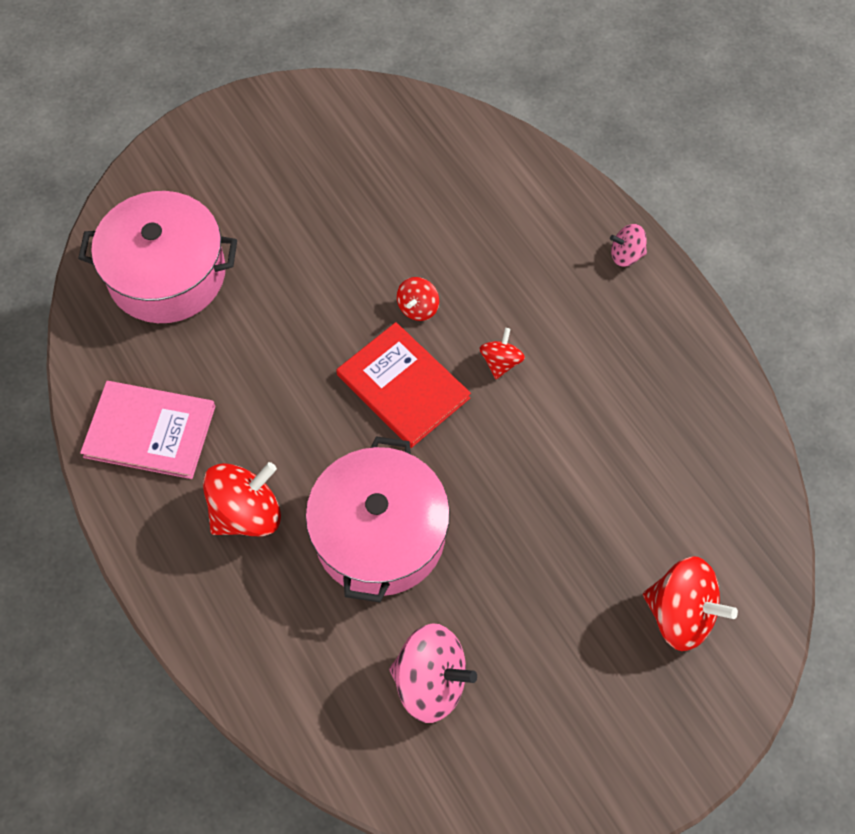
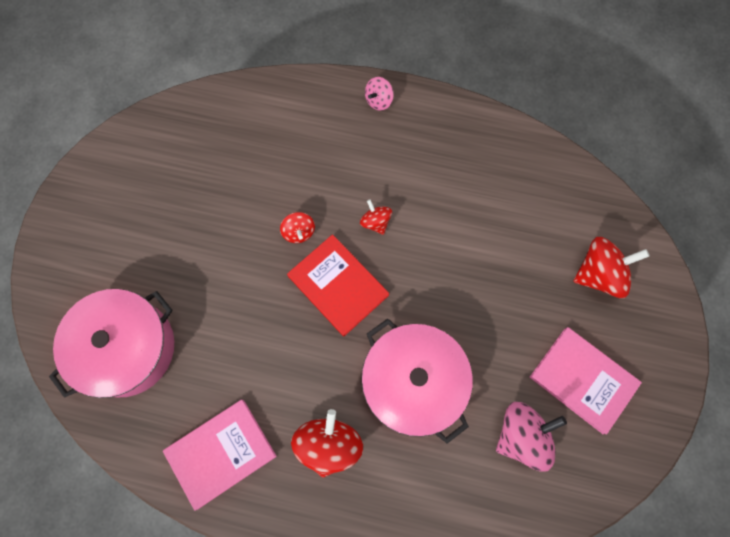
camera: 45 degrees left, 10 degrees up
red book [336,322,471,448] -> red book turned 45 degrees clockwise [287,234,389,336]
none -> pink book [530,327,642,435]

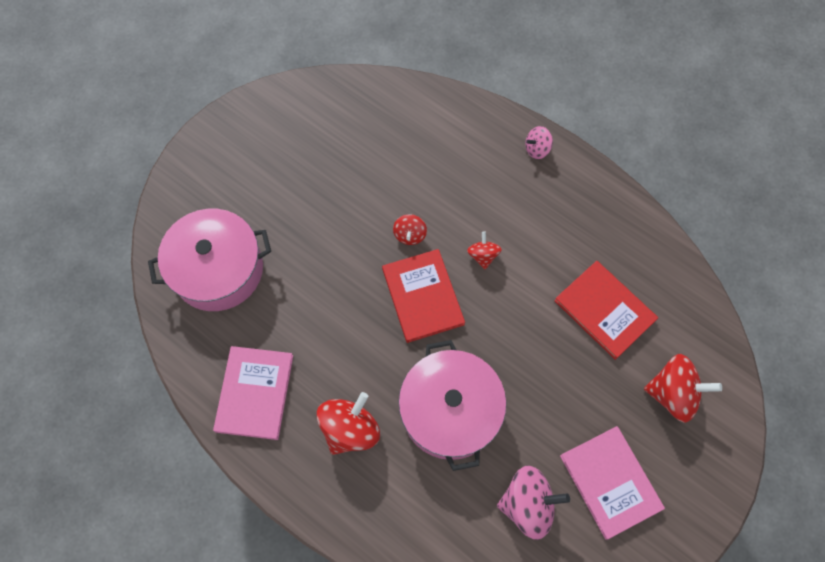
camera: 25 degrees right, 5 degrees down
pink book [163,400,277,511] -> pink book turned 75 degrees counterclockwise [213,346,293,440]
none -> red book [554,261,658,360]

